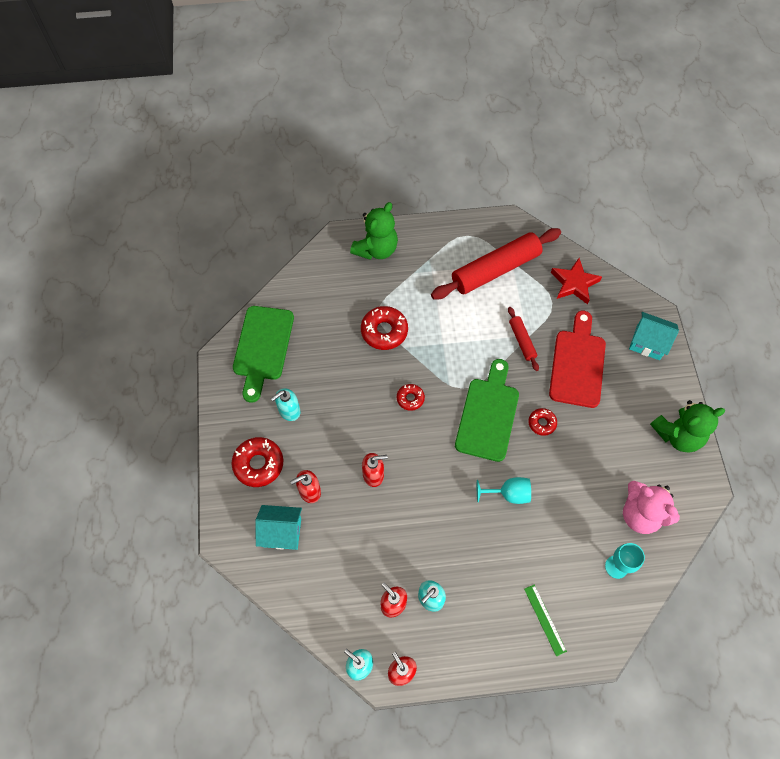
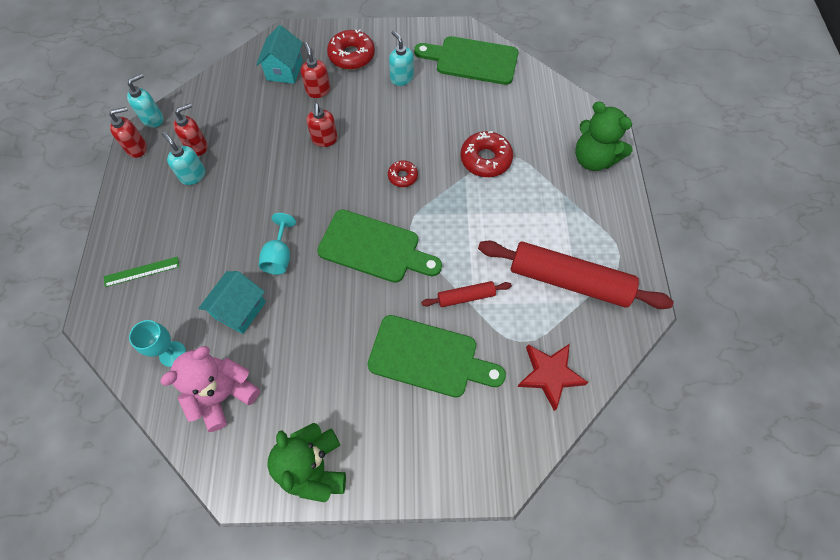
camera: 95 degrees right, 0 degrees up
red rolling pin [431,228,561,299] -> red rolling pin turned 45 degrees counterclockwise [478,240,674,309]
red donut [528,408,557,436] -> none
red cutting board [549,311,606,408] -> green cutting board [367,315,506,397]
turquoise house [629,312,679,360] -> turquoise house moved to [198,271,266,334]

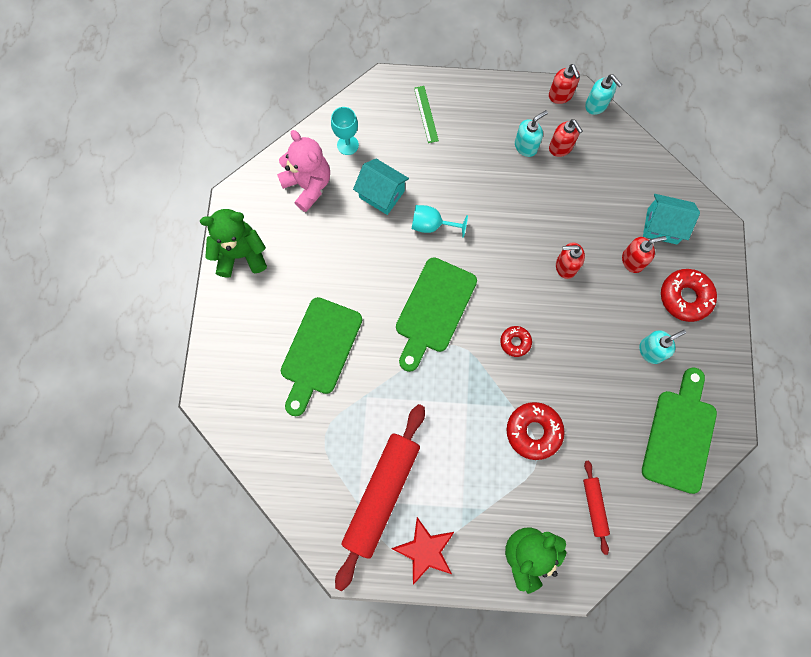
camera: 95 degrees right, 10 degrees up
red rolling pin [421,281,512,307] -> red rolling pin moved to [583,460,610,555]
red star [517,344,589,411] -> red star moved to [392,517,454,585]

